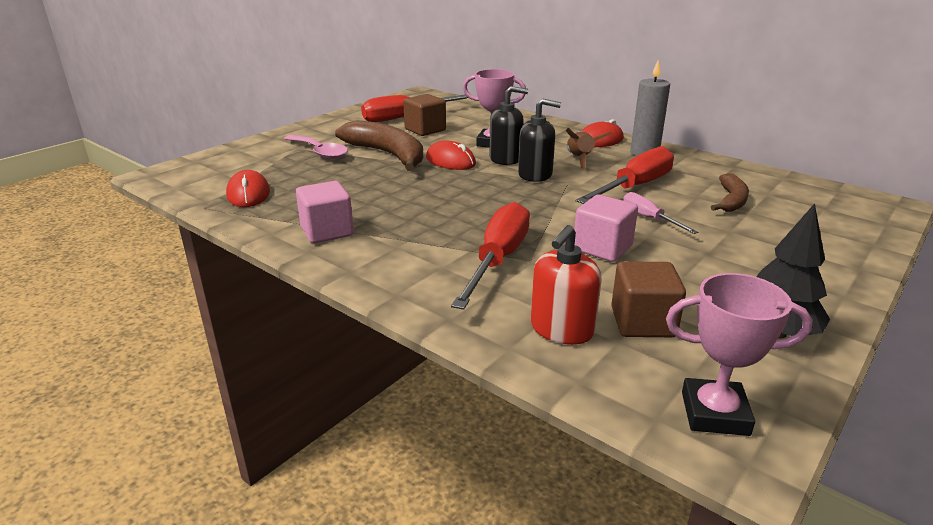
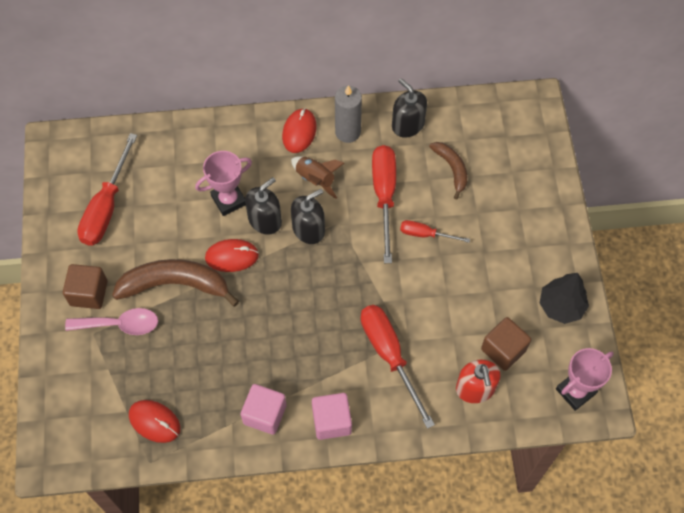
camera: 45 degrees left, 35 degrees up
brown cube [403,94,446,136] -> brown cube moved to [63,264,108,309]
pink cube [574,195,638,262] -> pink cube moved to [312,393,352,440]
pink screwdriver [623,192,698,234] -> red screwdriver [400,220,470,243]
none -> black soap dispenser [392,78,427,138]

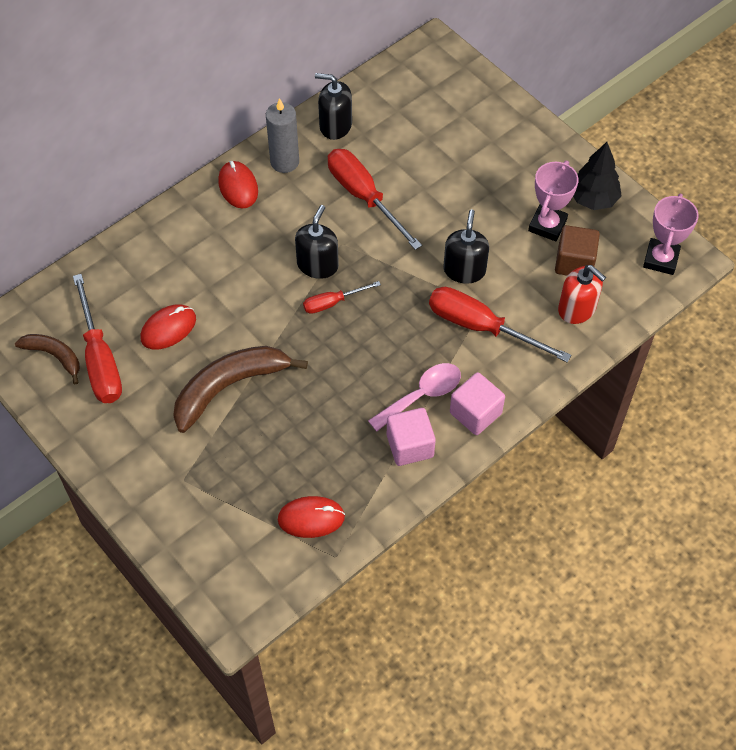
camera: 35 degrees left, 5 degrees down
brown cube [63,264,108,309] -> none
pink spoon [65,308,158,335] -> pink spoon moved to [368,363,461,431]
pink trophy [195,151,252,216] -> pink trophy moved to [528,161,579,241]
red mouse [205,239,259,272] -> red mouse moved to [140,304,196,349]
black soap dispenser [245,177,282,235] -> black soap dispenser moved to [444,209,489,284]
brown rocket [291,156,344,199] -> none
red screwdriver [400,220,470,243] -> red screwdriver moved to [303,281,381,314]
brown banana [429,142,467,200] -> brown banana moved to [15,334,80,384]

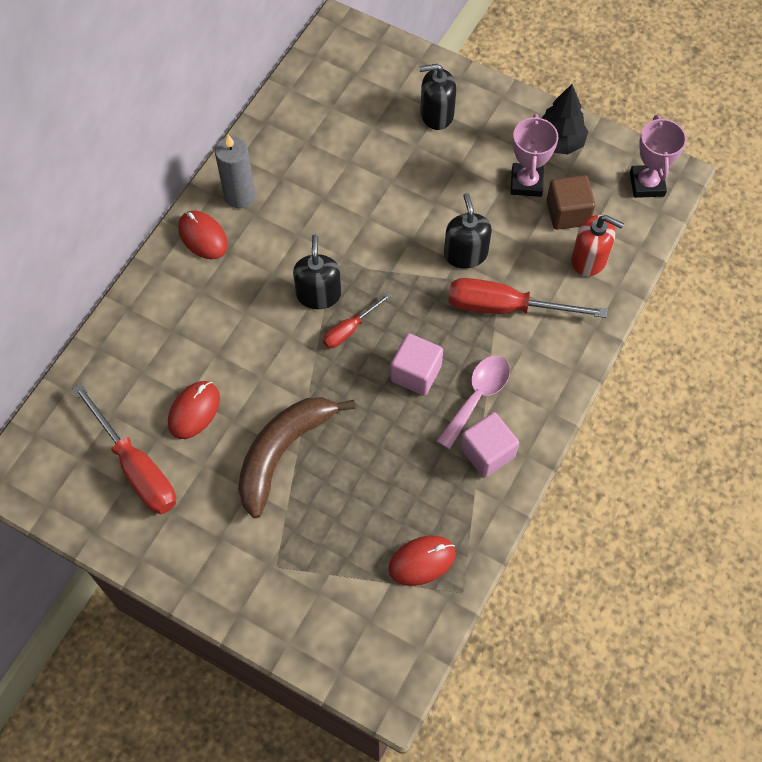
camera: 20 degrees left, 5 degrees up
brown banana [15,334,80,384] -> none
black soap dispenser [315,73,352,140] -> black soap dispenser moved to [419,64,456,130]
red screwdriver [328,149,422,250] -> none
pink cube [450,372,505,435] -> pink cube moved to [390,333,443,395]

